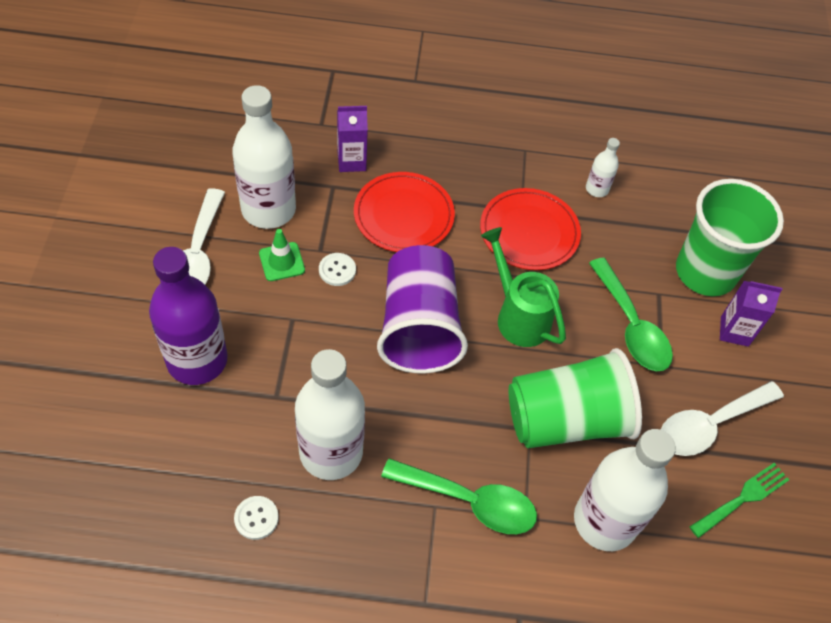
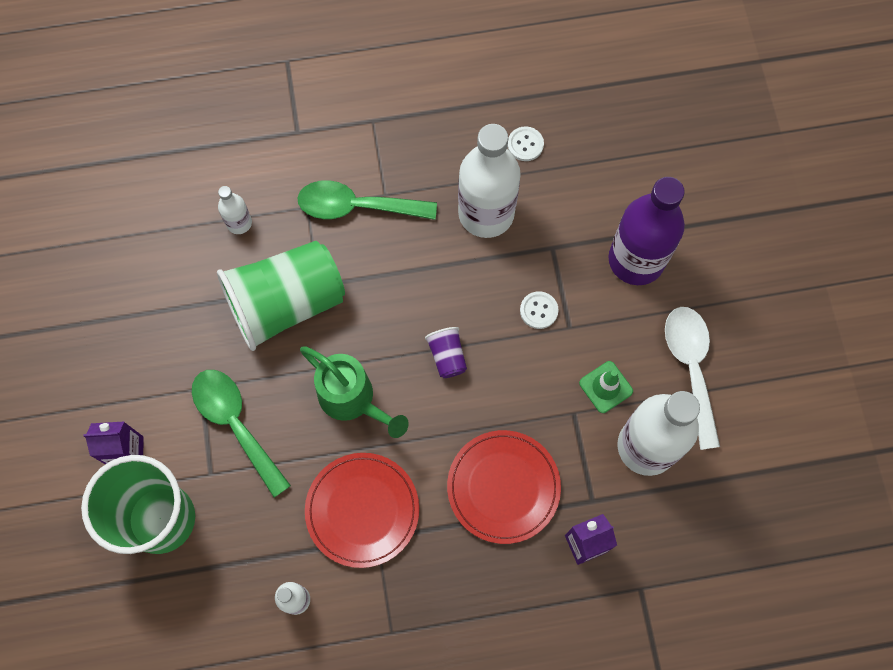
camera: 170 degrees right, 15 degrees up
white button [319,253,356,286] -> white button moved to [520,291,559,329]
purple cup [377,245,468,374] -> purple cup [425,327,467,378], size x0.41
white bottle [574,429,676,551] -> white bottle [218,186,252,234], size x0.46
white spoon [661,381,784,456] -> none
green fork [689,463,789,538] -> none

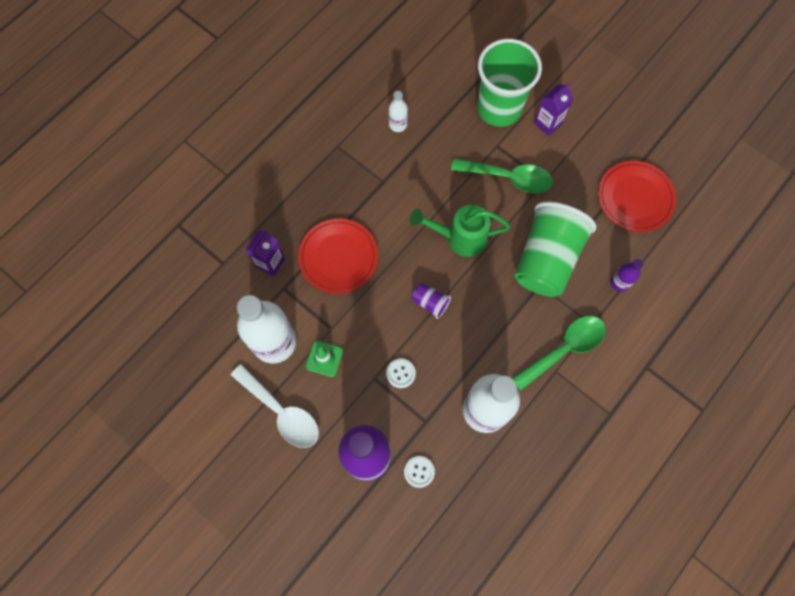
camera: 140 degrees right, 0 degrees up
white bottle [218,186,252,234] -> purple bottle [610,259,643,292]
red plate [305,453,419,568] -> red plate moved to [598,161,676,232]
white button [508,126,544,161] -> white button moved to [404,456,435,488]

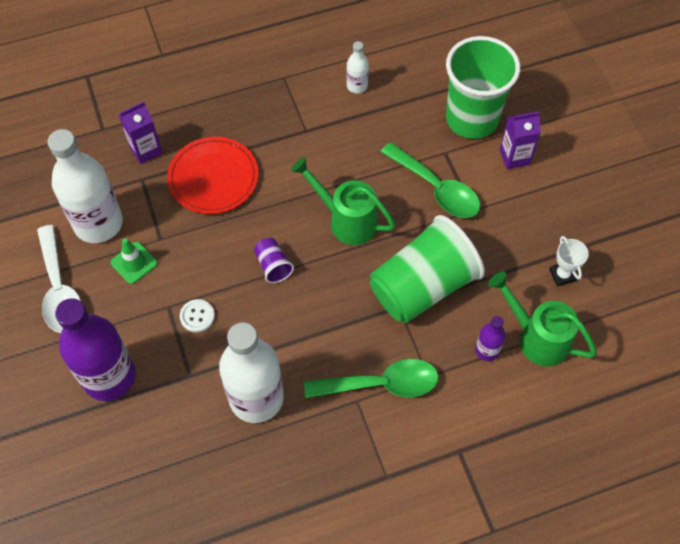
camera: 30 degrees right, 10 degrees down
white button [404,456,435,488] -> none
red plate [598,161,676,232] -> white trophy [549,236,589,286]
none -> green watering can [488,271,597,367]

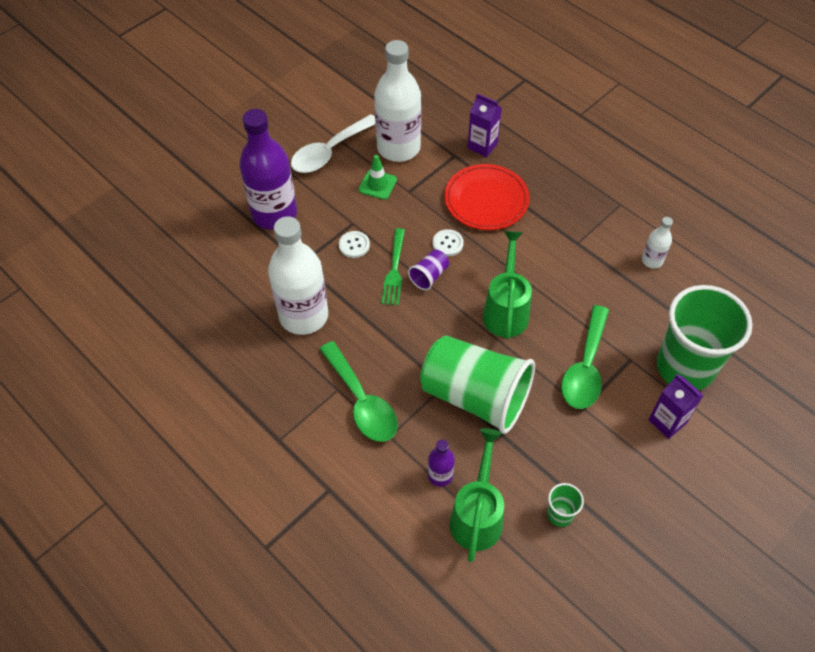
camera: 65 degrees right, 5 degrees down
white trophy [549,236,589,286] -> green cup [547,483,584,527]
none -> green fork [381,228,405,305]
none -> white button [433,229,464,256]

